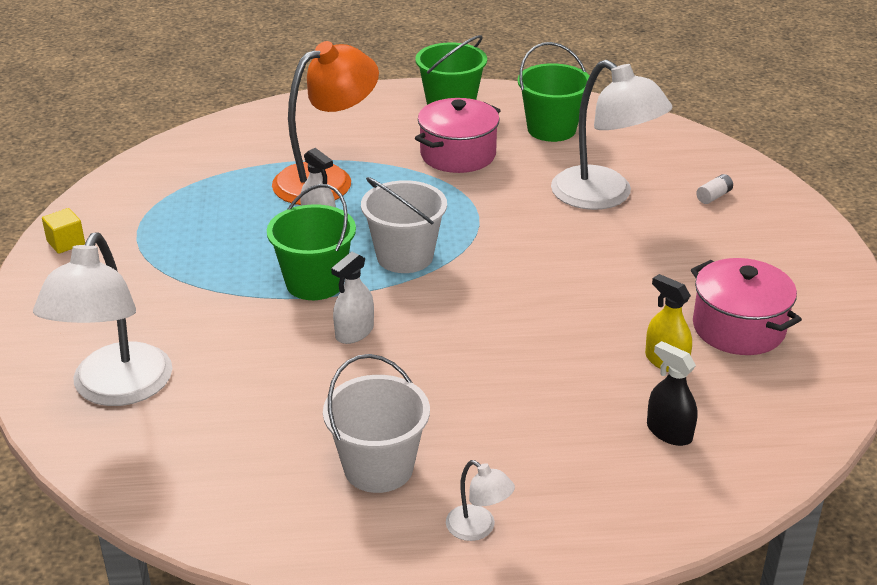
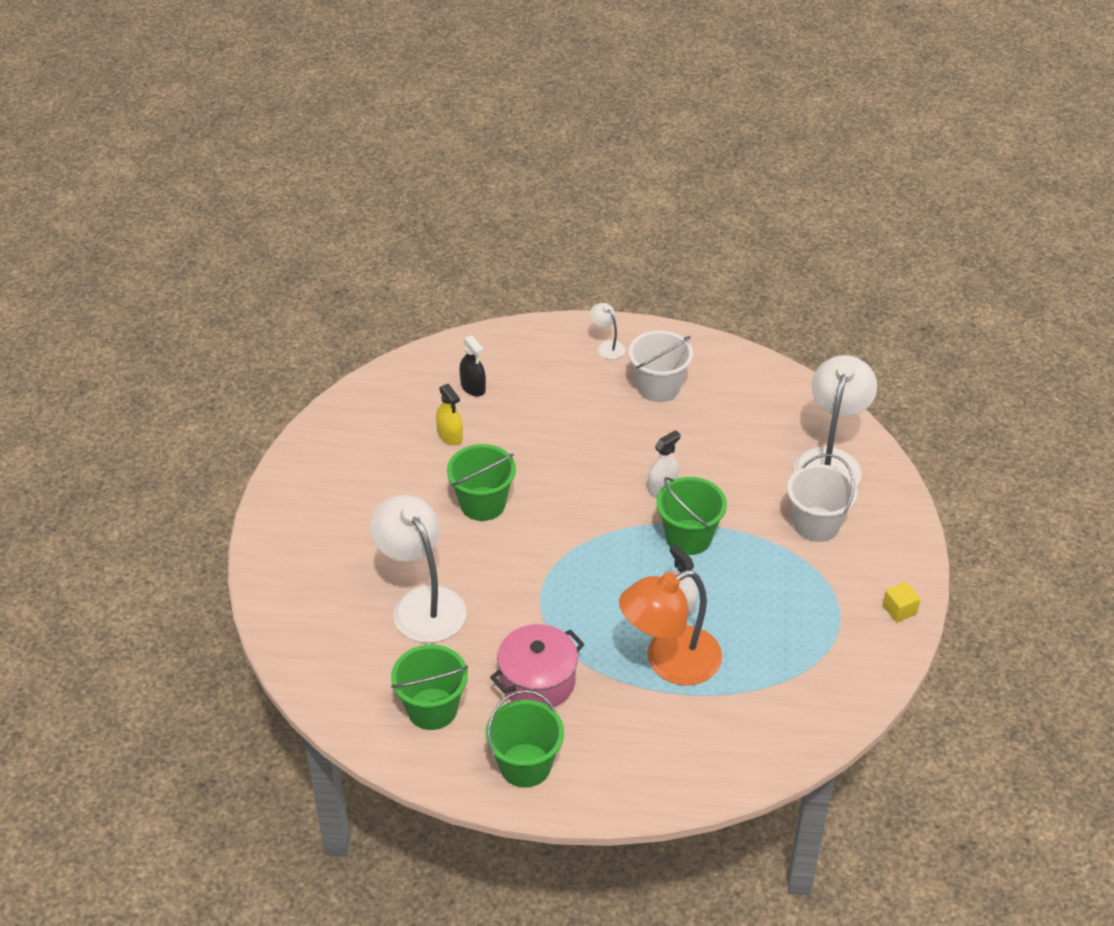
camera: 170 degrees left, 10 degrees up
white bucket [361,177,447,273] -> white bucket moved to [787,454,857,542]
pink pot [691,258,802,355] -> none
white battery [696,174,733,204] -> none
none -> green bucket [447,444,516,521]

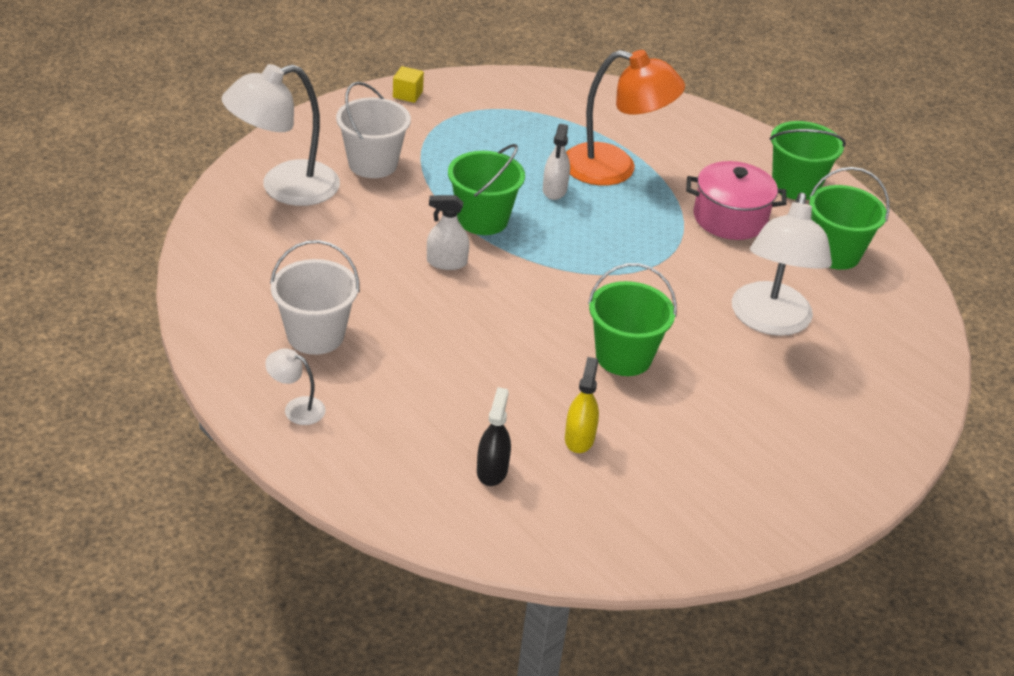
camera: 140 degrees left, 5 degrees down
white lamp [590,303,625,359] -> white lamp turned 105 degrees clockwise [265,348,326,425]

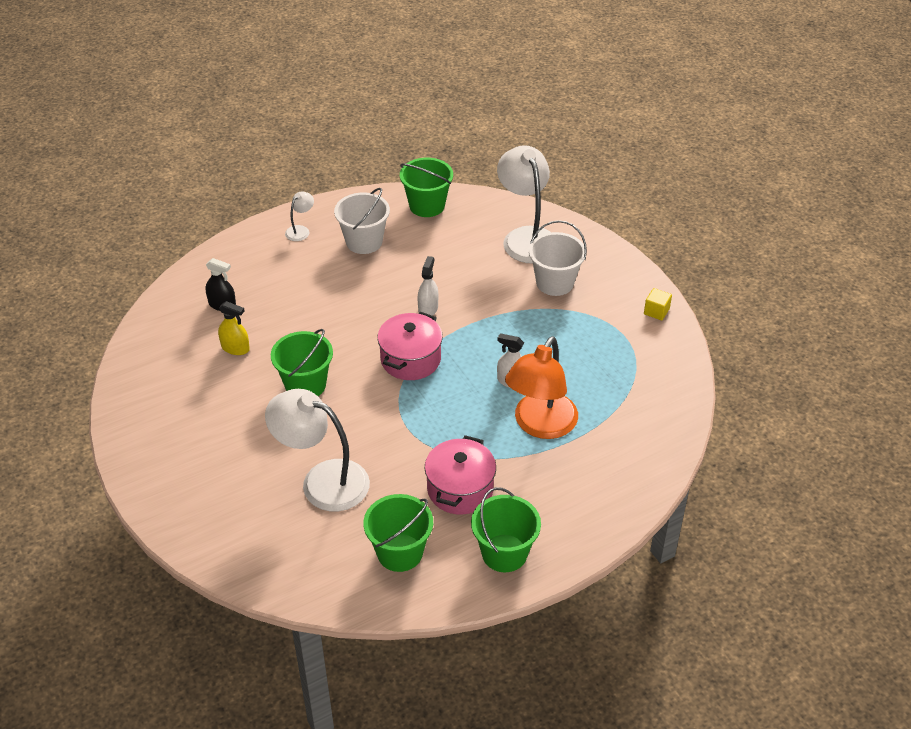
camera: 105 degrees right, 5 degrees up
green bucket [448,144,525,235] -> green bucket moved to [400,158,453,217]
none -> pink pot [377,312,443,380]

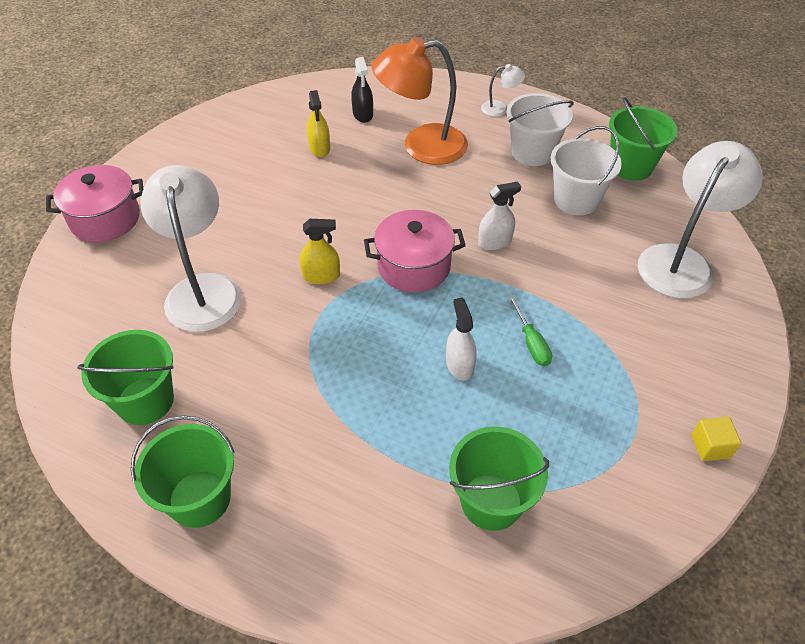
camera: 55 degrees right, 5 degrees up
green bucket [271,329,333,396] -> green bucket moved to [449,427,549,531]
pink pot [425,435,496,515] -> pink pot moved to [46,165,143,242]
orange lamp [505,336,578,439] -> orange lamp moved to [372,37,468,165]
white bucket [529,220,587,296] -> white bucket moved to [551,126,622,215]
none -> yellow spray bottle [299,219,340,284]
none -> green screwdriver [508,295,552,366]

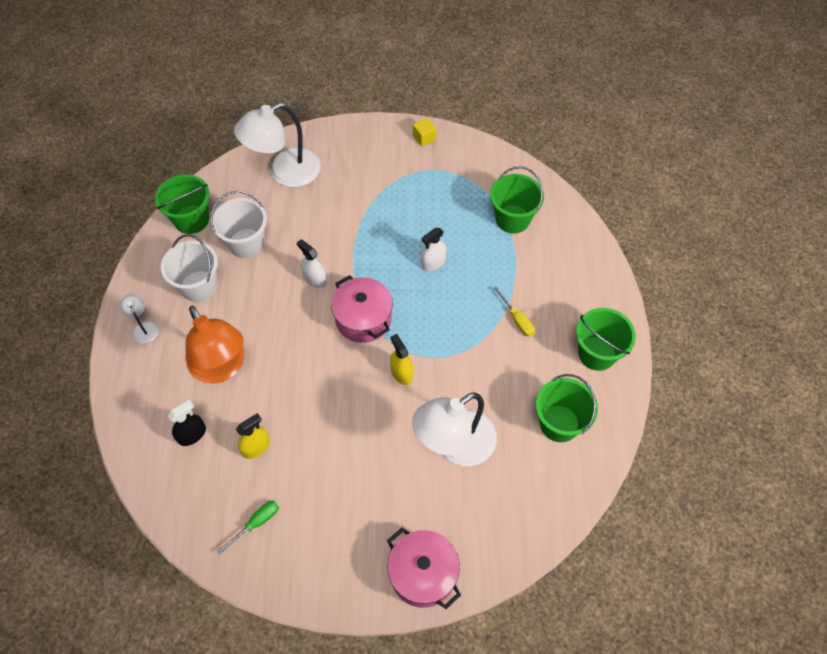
camera: 115 degrees left, 10 degrees up
green screwdriver [508,295,552,366] -> green screwdriver moved to [217,500,279,555]
white lamp [638,141,763,298] -> white lamp turned 45 degrees counterclockwise [234,103,321,188]
none -> yellow screwdriver [494,286,535,337]

